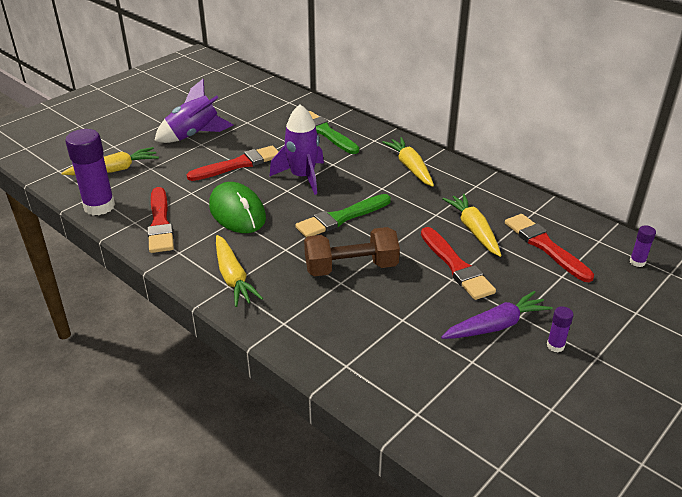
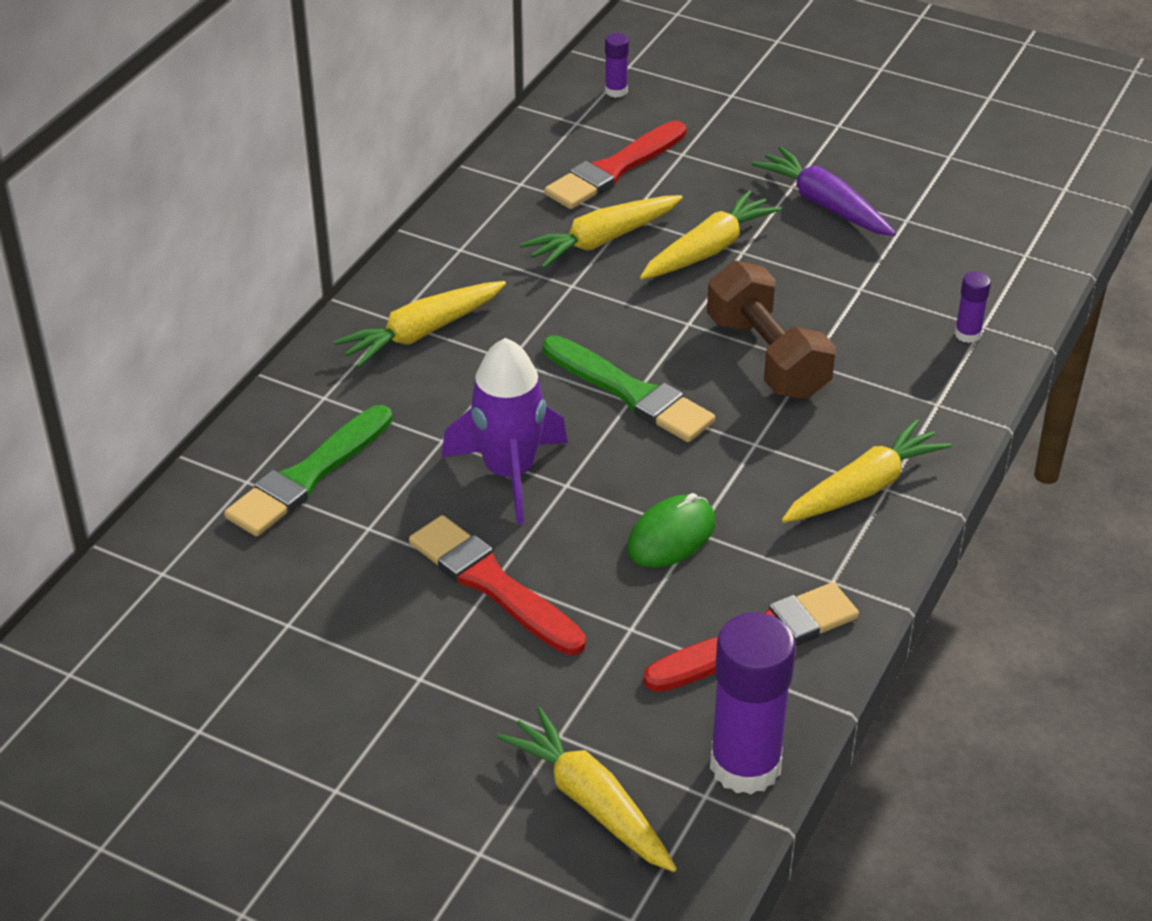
camera: 105 degrees left, 5 degrees up
purple rocket [154,79,233,143] -> none
green mouse [209,182,266,233] -> green mouse [627,493,715,568], size x0.65
red brush [421,227,496,300] -> yellow carrot [640,190,781,279]
purple glue stick [547,306,574,352] -> purple glue stick moved to [954,271,991,343]

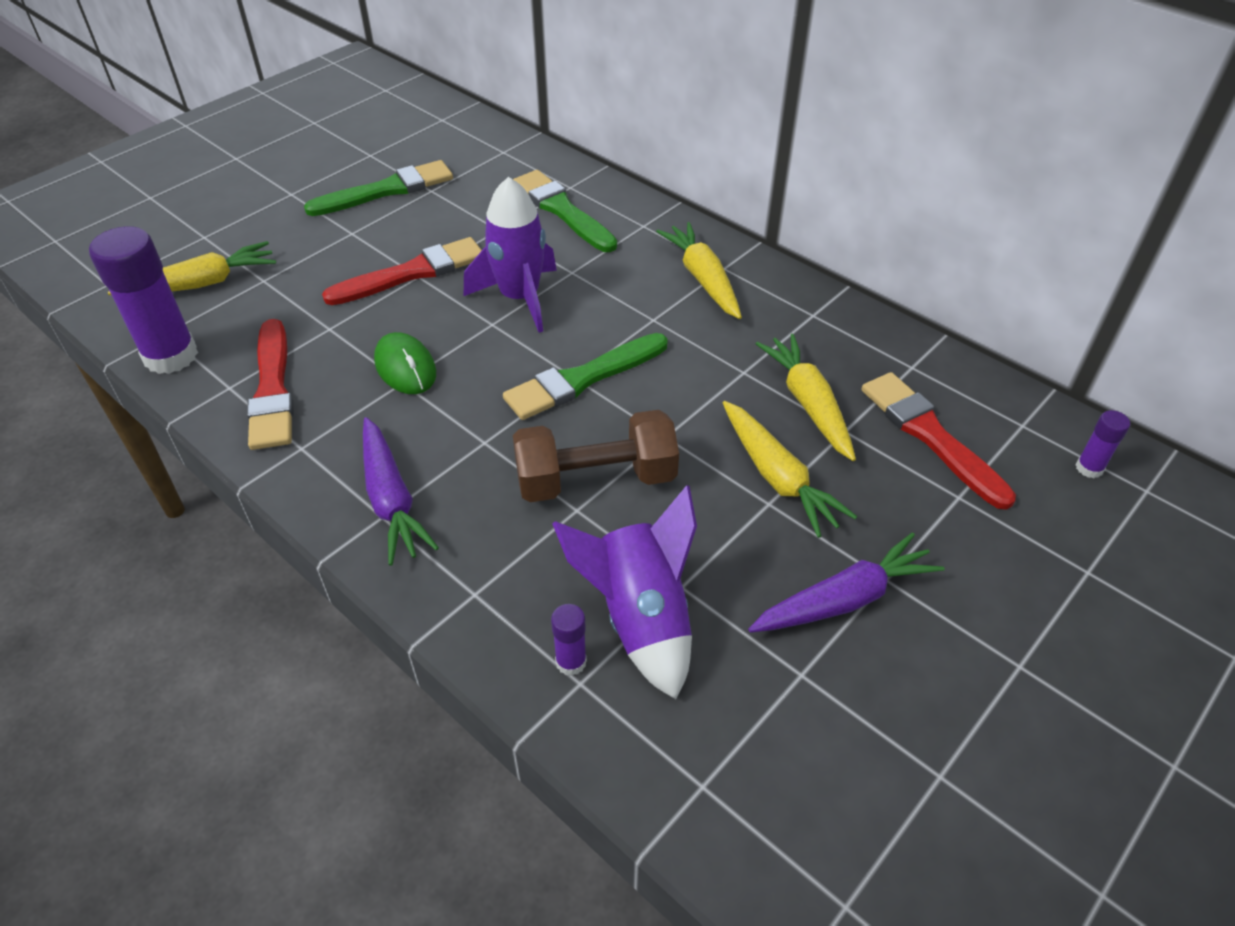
camera: 105 degrees right, 5 degrees up
yellow carrot [782,419,952,523] -> purple carrot [363,417,439,565]
none -> green brush [304,160,453,216]
none -> purple rocket [552,485,697,699]

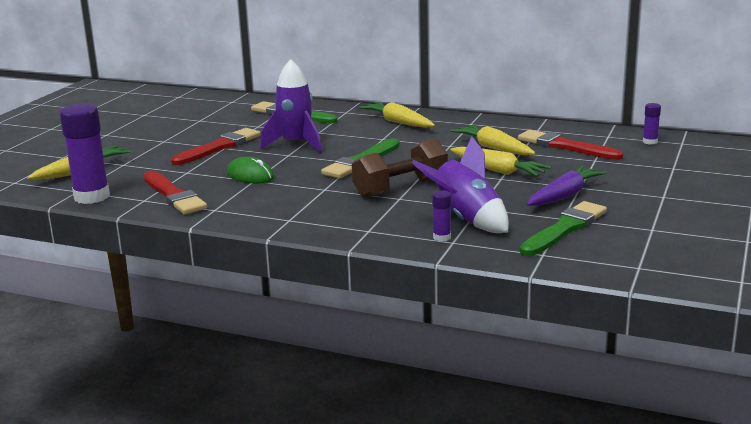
camera: 20 degrees left, 25 degrees down
green brush [304,160,453,216] -> green brush moved to [520,201,607,256]
purple carrot [363,417,439,565] -> none

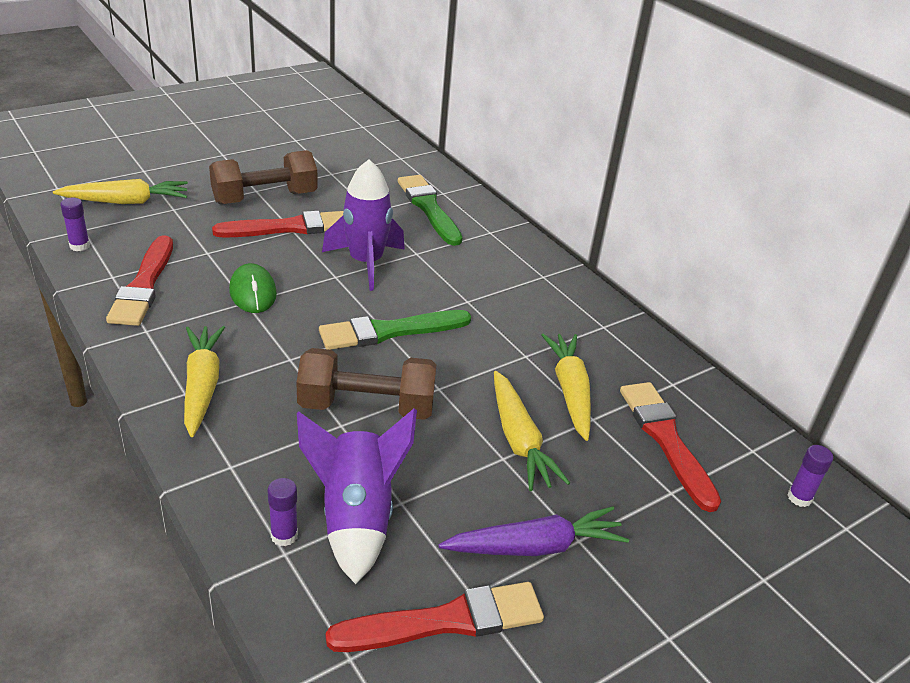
camera: 30 degrees right, 15 degrees up
purple glue stick [59,103,110,204] -> purple glue stick [60,198,90,251], size x0.46
yellow carrot [359,102,435,128] -> yellow carrot moved to [184,326,225,437]
green brush [520,201,607,256] -> red brush [326,582,544,652]
none -> brown dumbbell [209,150,318,204]

